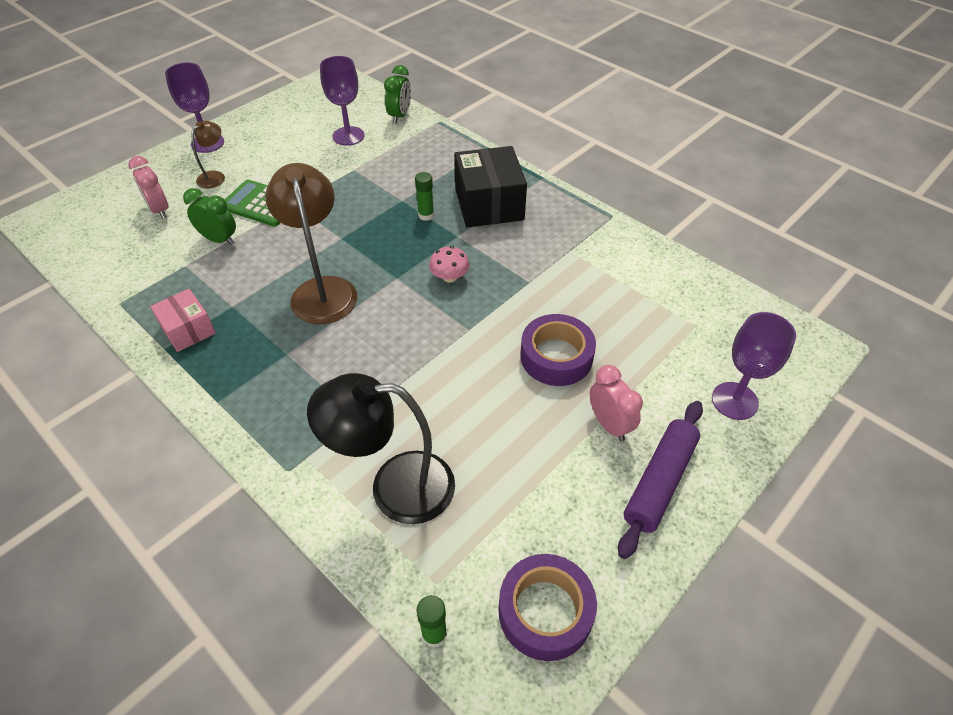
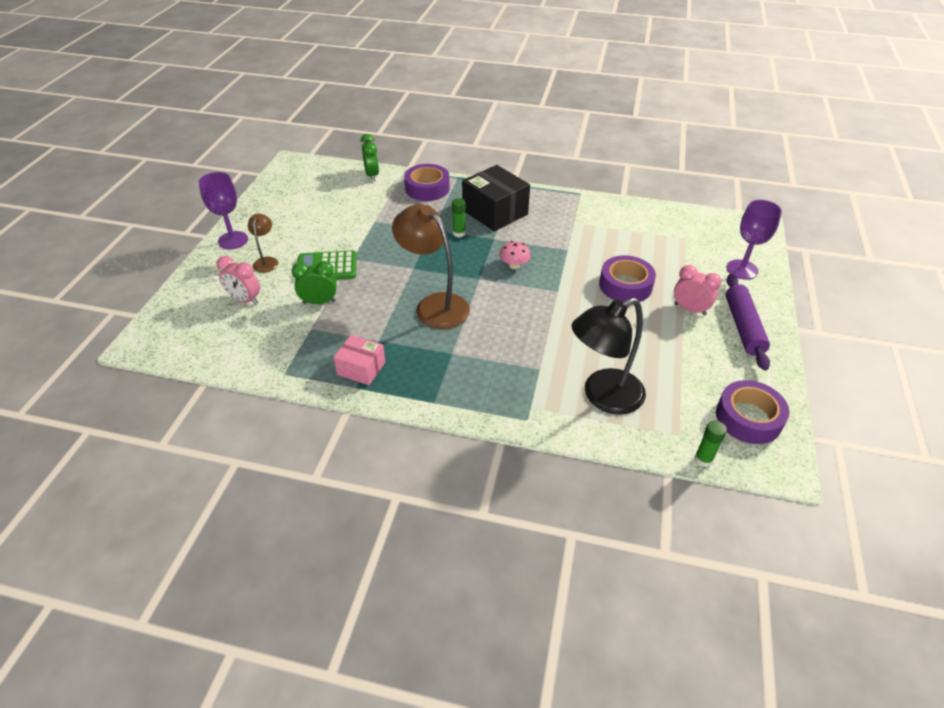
camera: 30 degrees left, 5 degrees down
purple goblet [320,56,365,146] -> none
none -> purple tape [404,164,450,201]

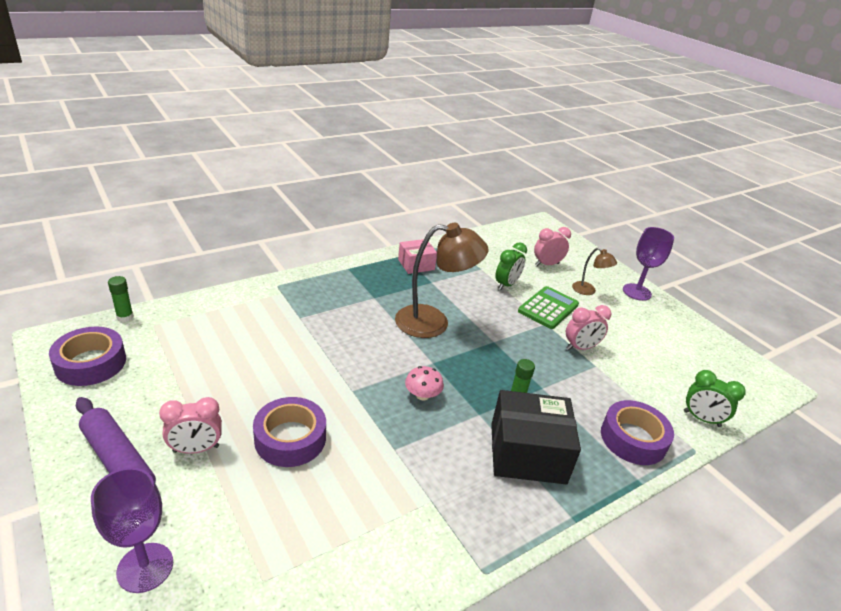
camera: 130 degrees right, 10 degrees down
black lamp [572,298,646,415] -> none
none -> pink clock [566,305,611,350]

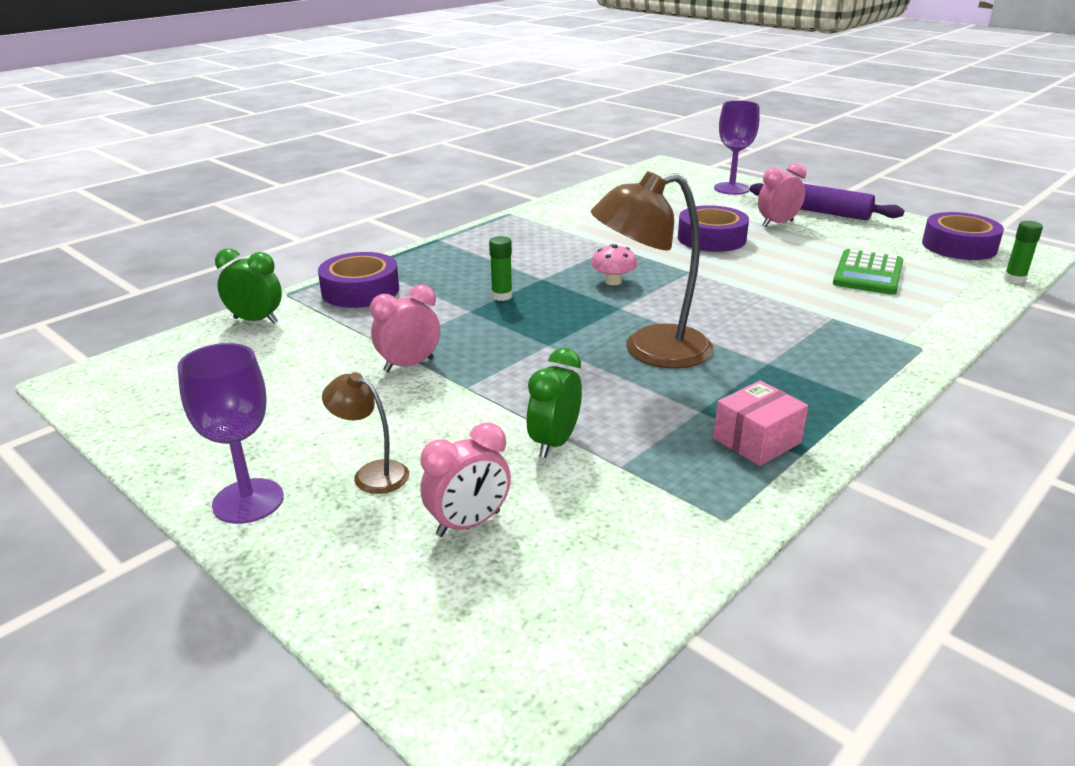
camera: 170 degrees right, 5 degrees down
black box [491,390,581,484] -> none
green calculator [518,286,579,329] -> green calculator moved to [833,249,903,295]

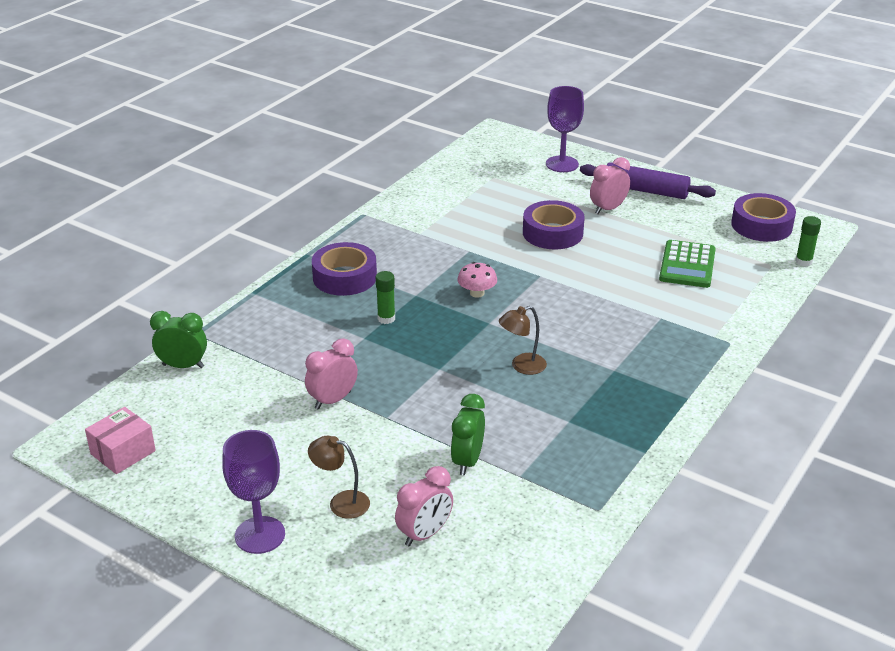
camera: 10 degrees left, 5 degrees up
purple tape [318,252,399,308] -> purple tape moved to [312,242,377,296]
brown lamp [591,171,713,369] -> brown lamp [499,306,547,375], size x0.50
pink box [713,381,808,466] -> pink box moved to [85,407,156,474]

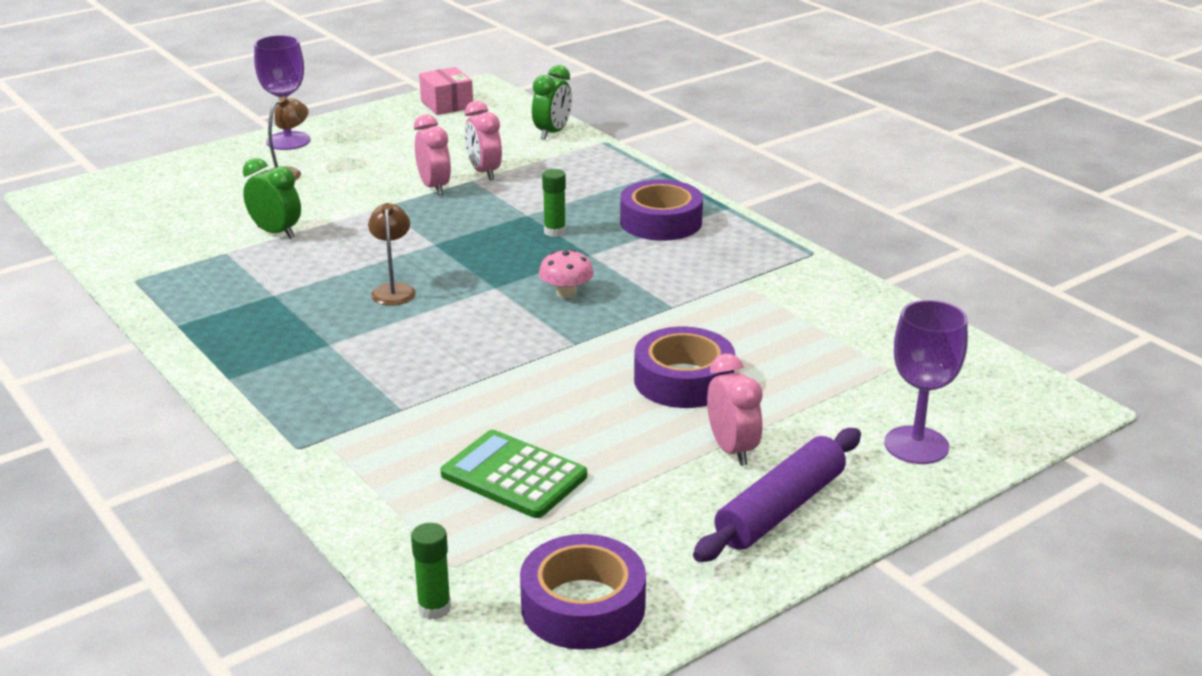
camera: 110 degrees right, 5 degrees down
pink clock [395,466,453,546] -> pink clock moved to [465,101,502,180]

